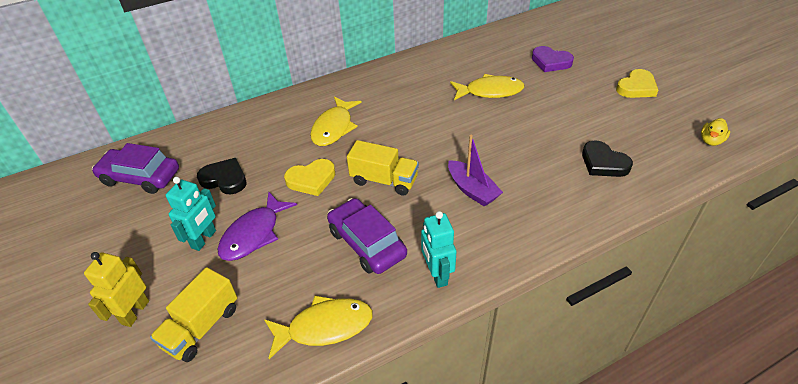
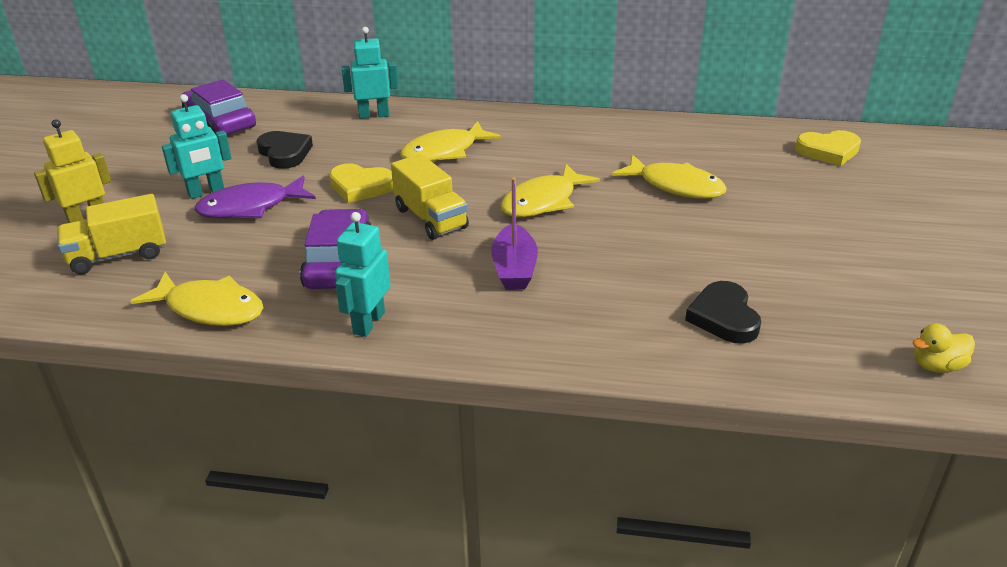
camera: 35 degrees right, 10 degrees down
purple heart [532,46,574,72] -> none
yellow heart [616,69,658,98] -> yellow heart moved to [795,130,861,166]
none -> turquoise robot [342,27,398,119]
none -> yellow fish [501,164,600,217]

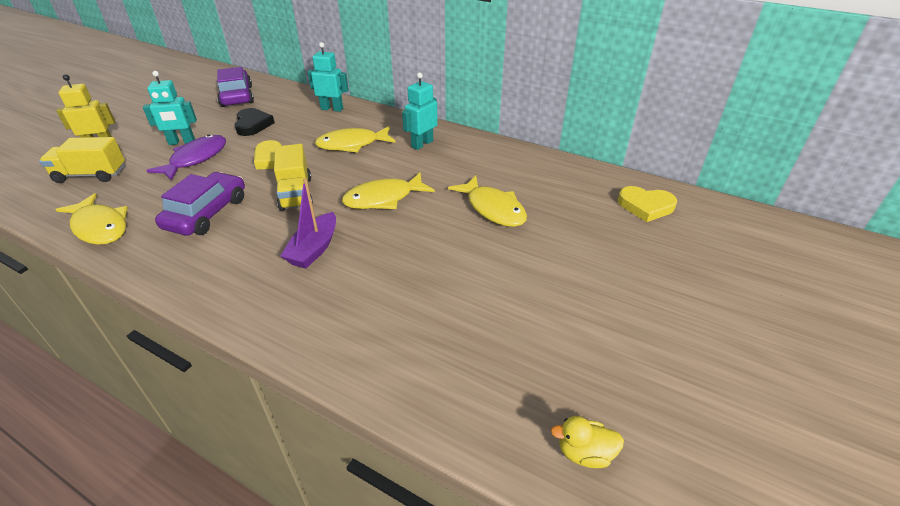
camera: 20 degrees right, 5 degrees up
purple fish [195,175,316,218] -> purple fish turned 120 degrees clockwise [146,135,226,181]
turquoise robot [335,212,391,337] -> turquoise robot moved to [402,72,437,150]
black heart [685,281,761,344] -> none

